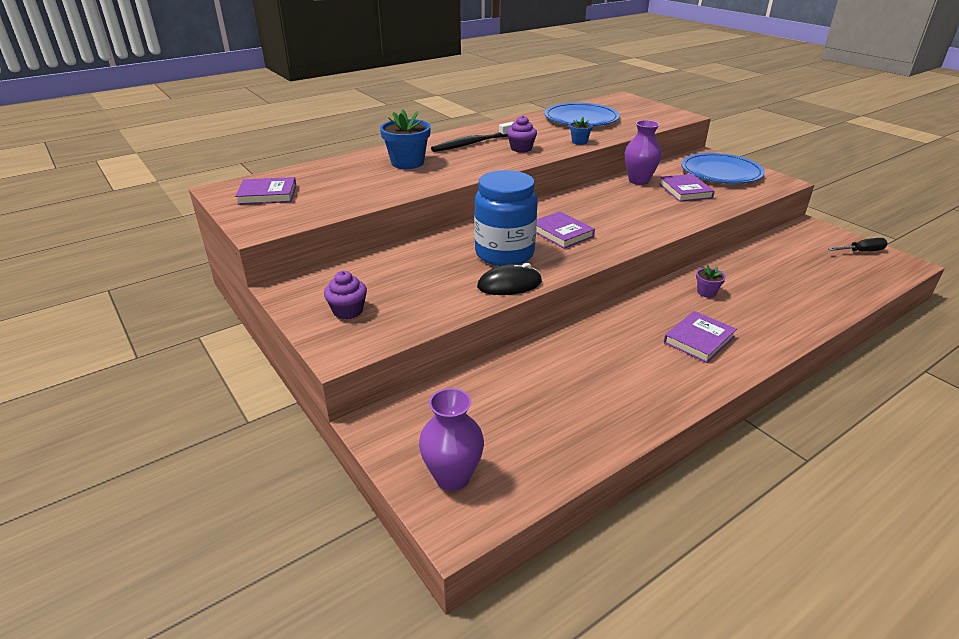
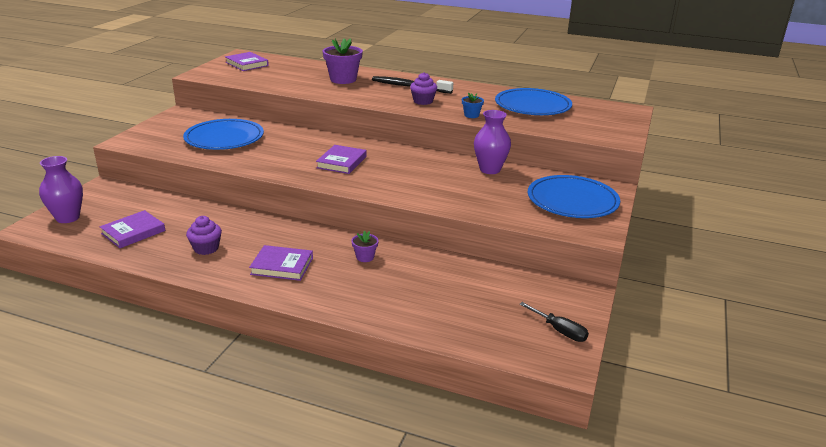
camera: 55 degrees right, 5 degrees down
purple cupcake [324,271,367,319] -> purple cupcake moved to [186,216,222,255]
blue flower pot [380,109,431,169] -> purple flower pot [323,38,363,84]
blue jar [474,170,538,266] -> none
black mouse [477,263,542,295] -> none
purple book [659,174,715,202] -> purple book moved to [100,210,165,248]
none -> blue plate [183,119,264,150]

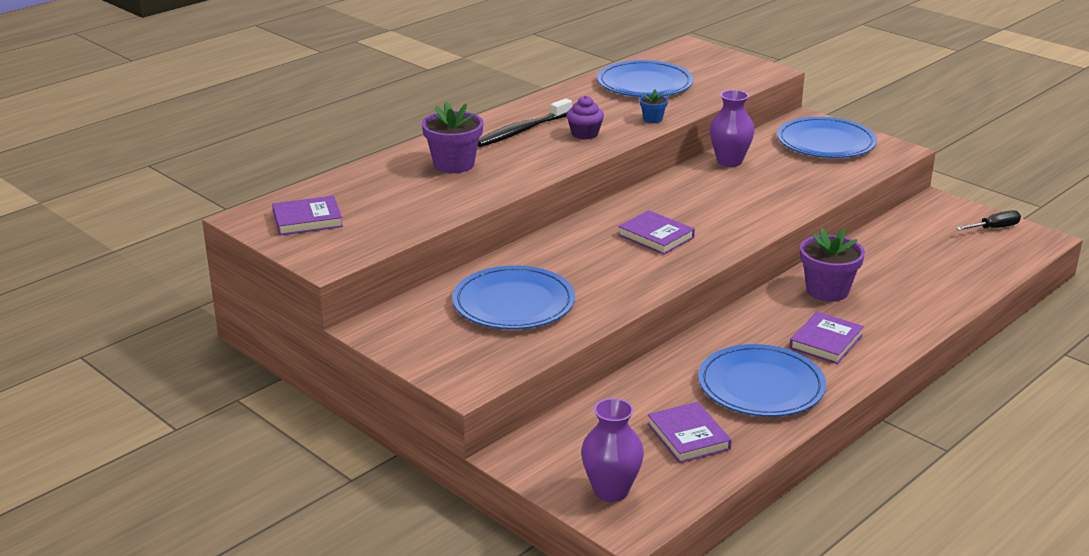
camera: 65 degrees left, 0 degrees up
purple cupcake [186,216,222,255] -> blue plate [698,344,826,417]
purple flower pot [351,231,379,262] -> purple flower pot [800,228,865,302], size x1.99

